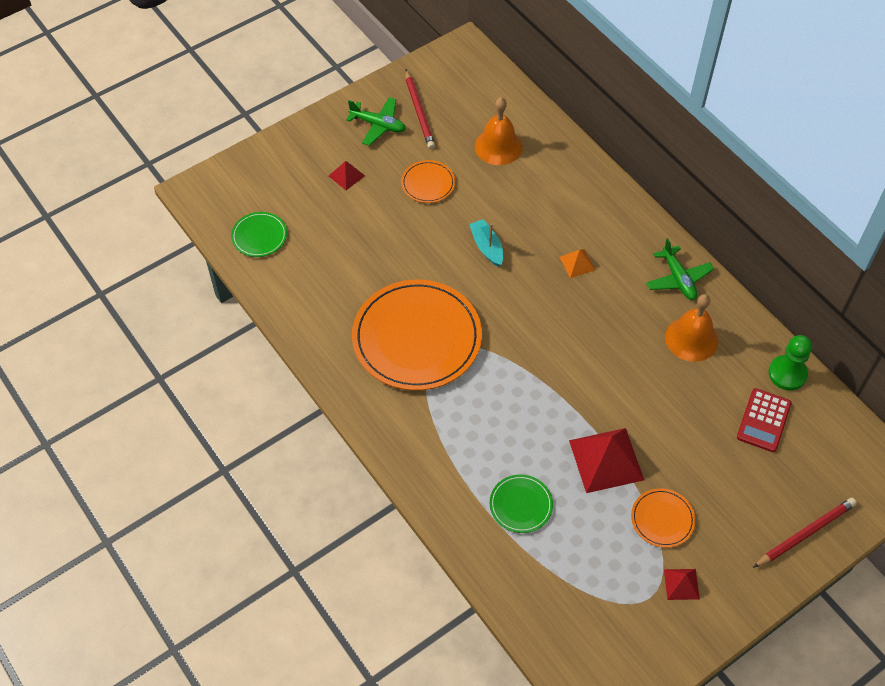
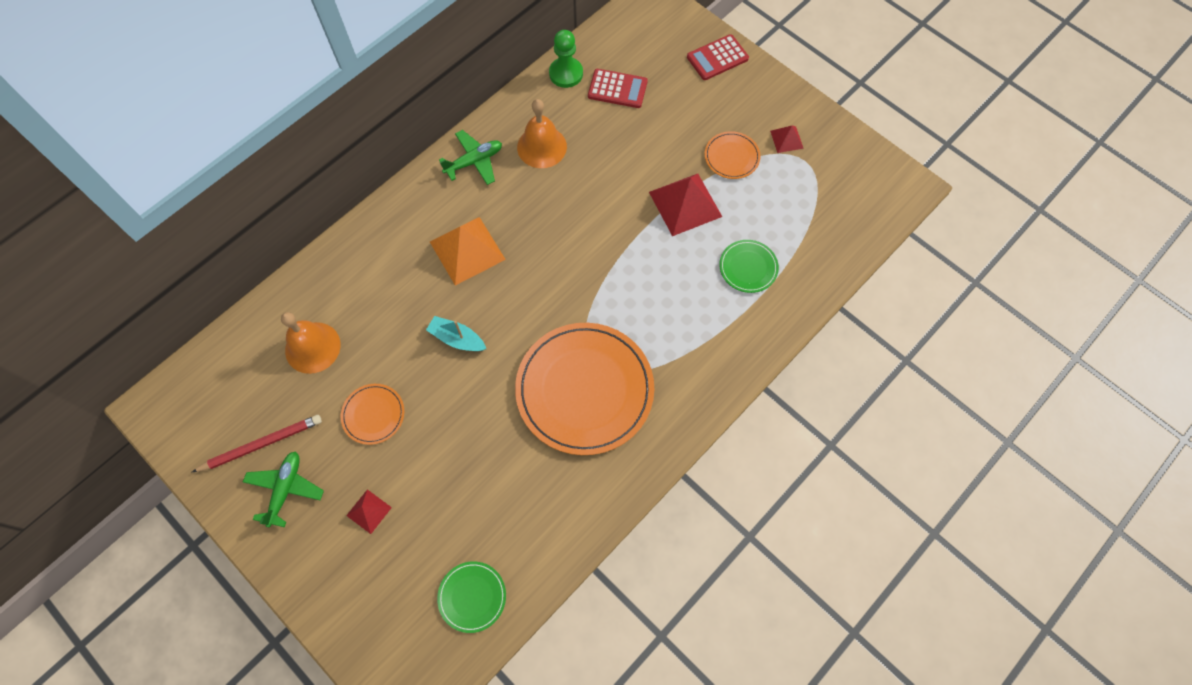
camera: 100 degrees left, 10 degrees up
turquoise boat [469,219,503,267] -> turquoise boat turned 60 degrees clockwise [426,316,486,351]
orange pyramid [559,249,595,278] -> orange pyramid [430,217,506,285], size x1.98
red pencil [753,498,857,568] -> red calculator [687,34,749,80]

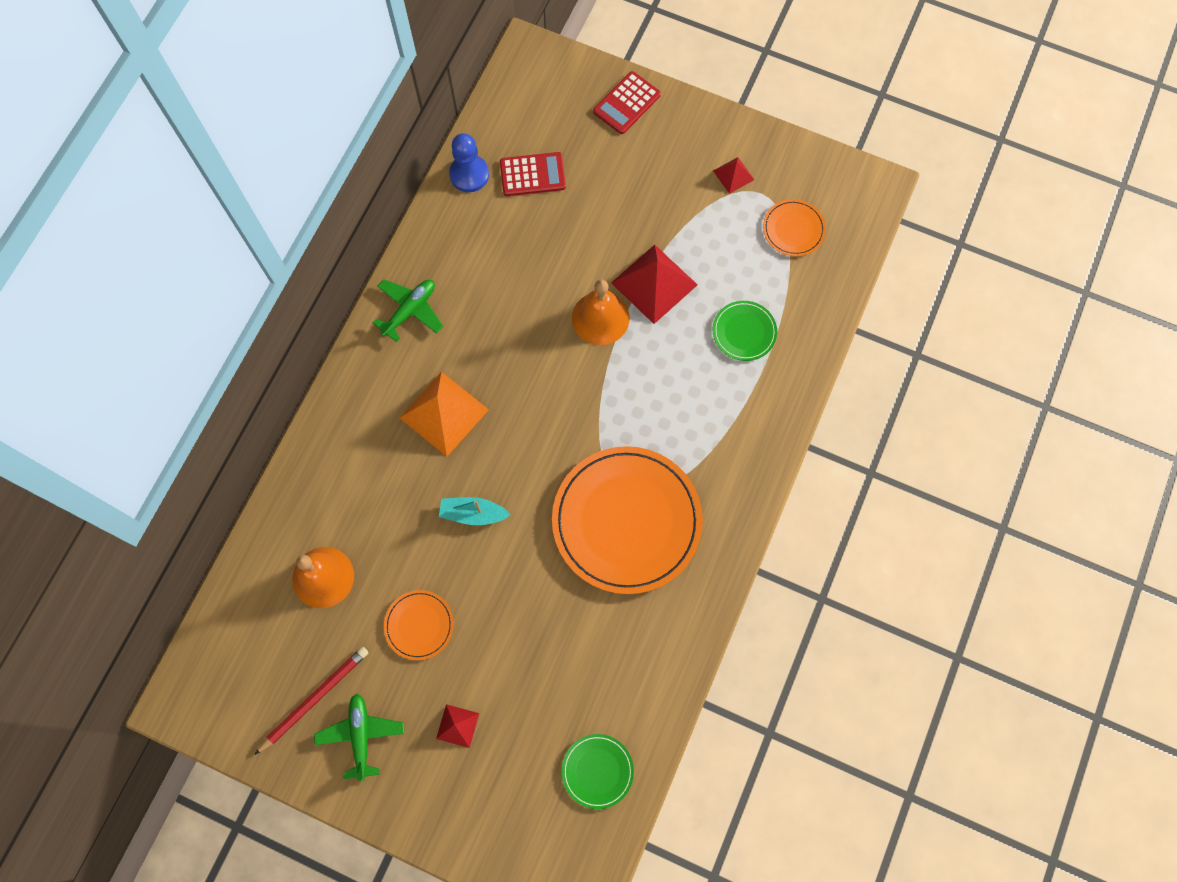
camera: 20 degrees left, 5 degrees up
orange bell [517,99,567,168] -> orange bell moved to [572,279,630,345]
green pawn [549,30,583,88] -> blue pawn [449,133,489,192]
orange plate [704,131,761,179] -> orange plate moved to [763,199,826,256]

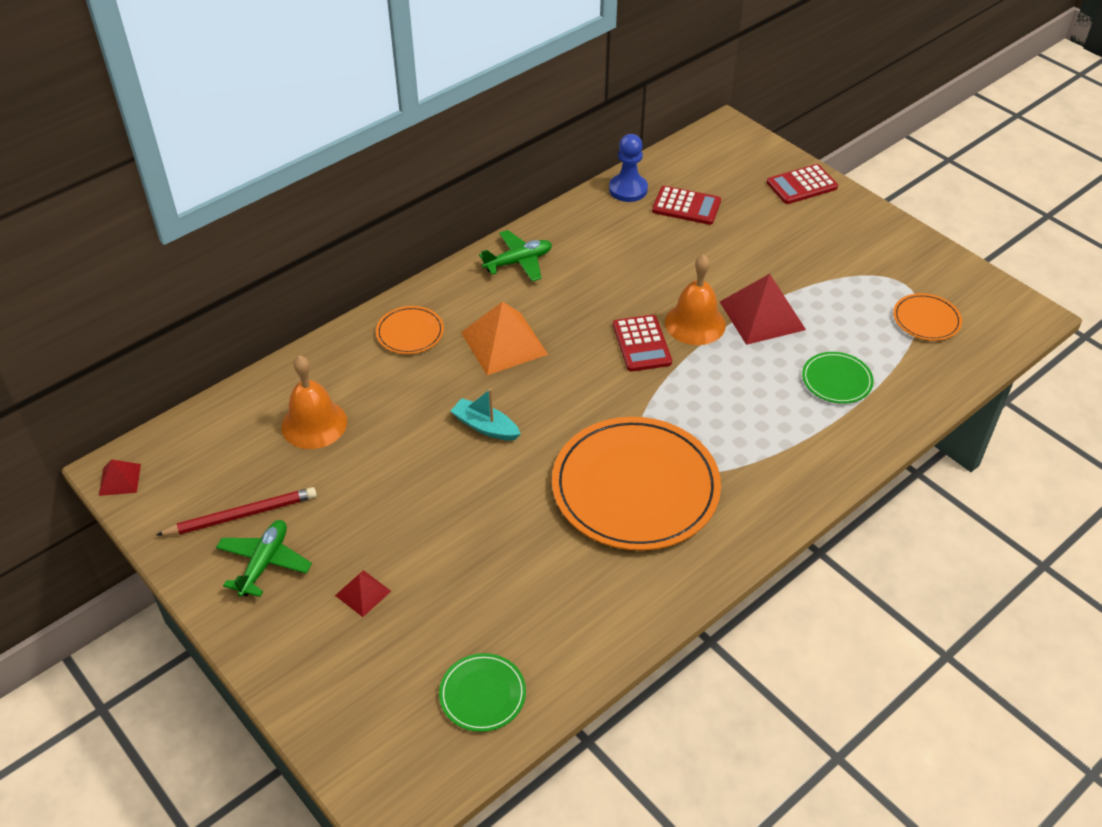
camera: 25 degrees right, 25 degrees down
orange plate [384,590,454,660] -> orange plate moved to [376,306,444,354]
red pyramid [713,157,754,194] -> red pyramid moved to [99,459,141,496]
none -> red calculator [613,315,672,372]

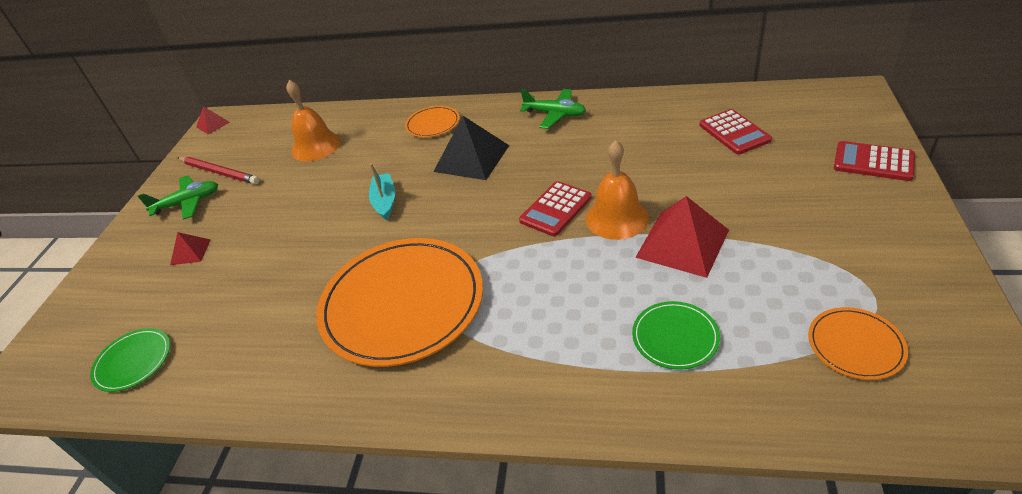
camera: 55 degrees right, 5 degrees down
orange pyramid [461,301,548,375] -> black pyramid [433,116,510,180]
blue pawn [609,134,648,202] -> none

